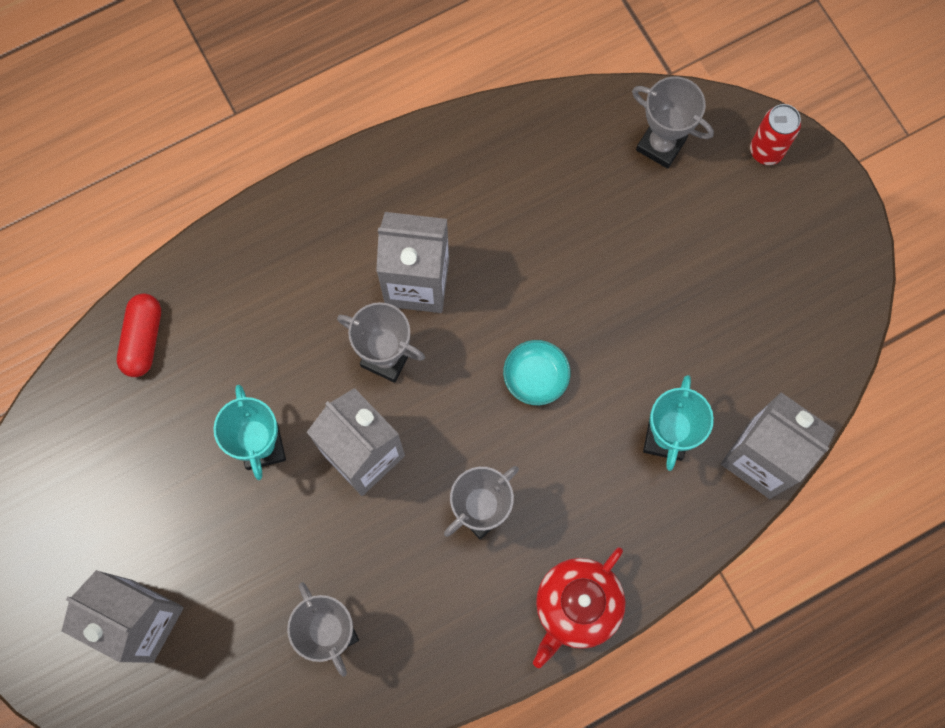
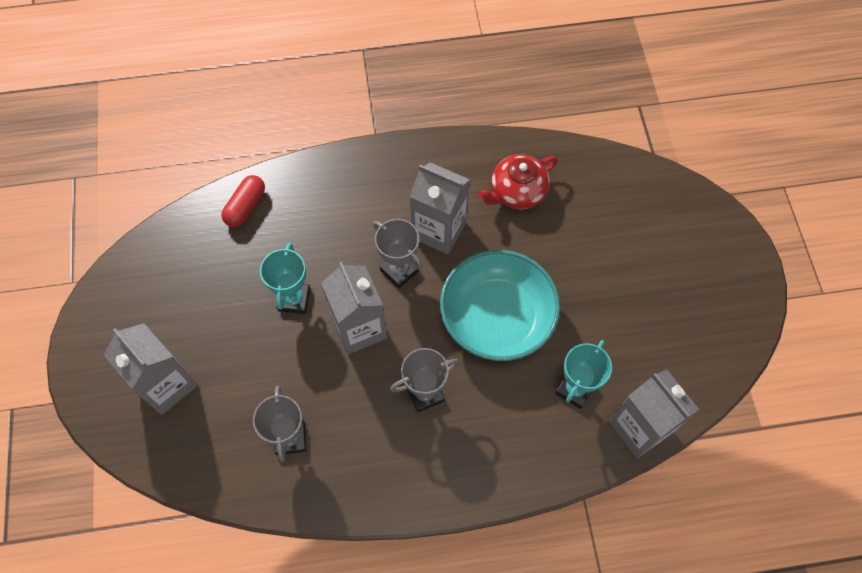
camera: 20 degrees right, 10 degrees down
turquoise bowl [503,340,571,405] -> turquoise bowl [440,250,560,361], size x2.37
red teapot [533,547,625,668] -> red teapot moved to [478,155,558,209]
grey trophy [632,77,714,169] -> none
red can [750,104,801,165] -> none

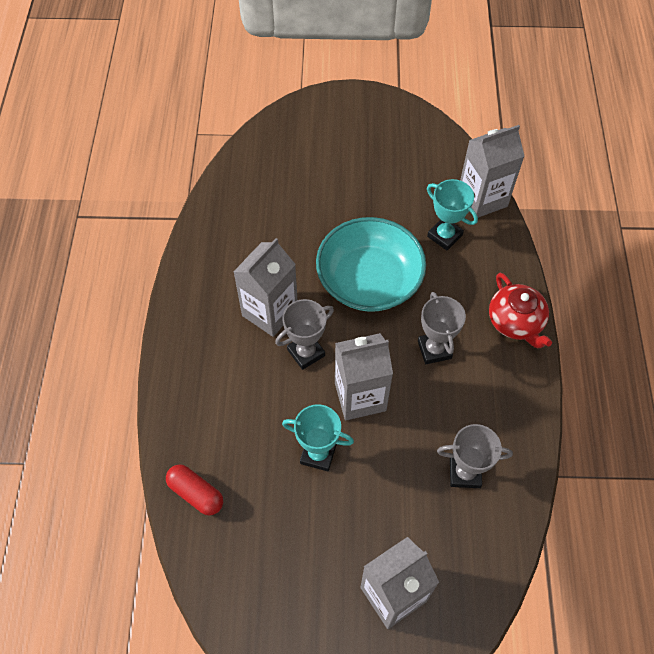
camera: 80 degrees left, 5 degrees down
red teapot [478,155,558,209] -> red teapot moved to [489,273,552,348]

